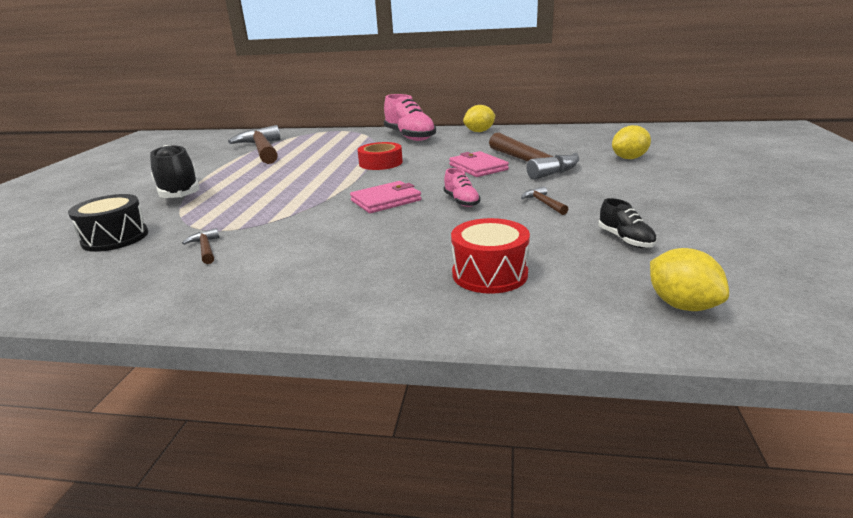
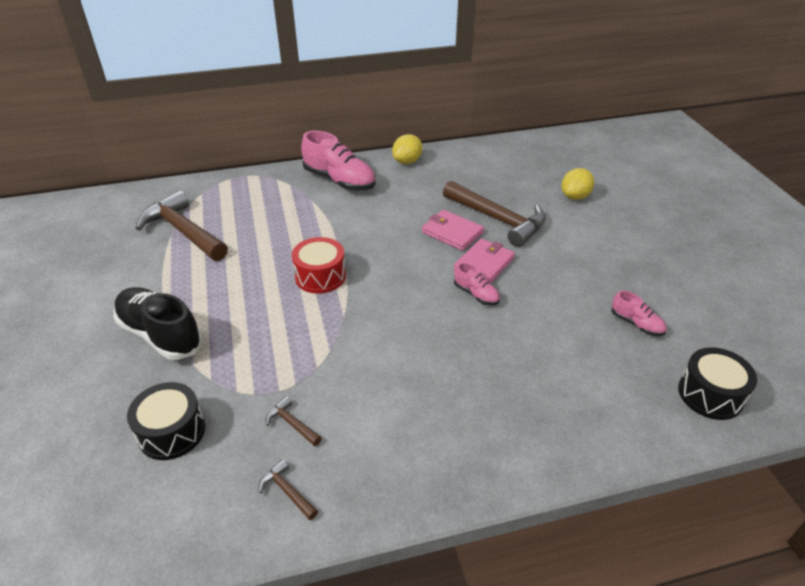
camera: 25 degrees left, 15 degrees up
pink wallet [350,181,422,213] -> pink wallet moved to [454,239,515,284]
red tape [357,142,403,170] -> none
red drum [451,218,530,294] -> red drum moved to [292,237,346,294]
brown hammer [521,186,568,215] -> brown hammer moved to [259,459,318,520]
black shoe [598,198,657,248] -> pink shoe [612,291,666,336]
yellow lemon [650,248,729,311] -> black drum [678,347,757,420]

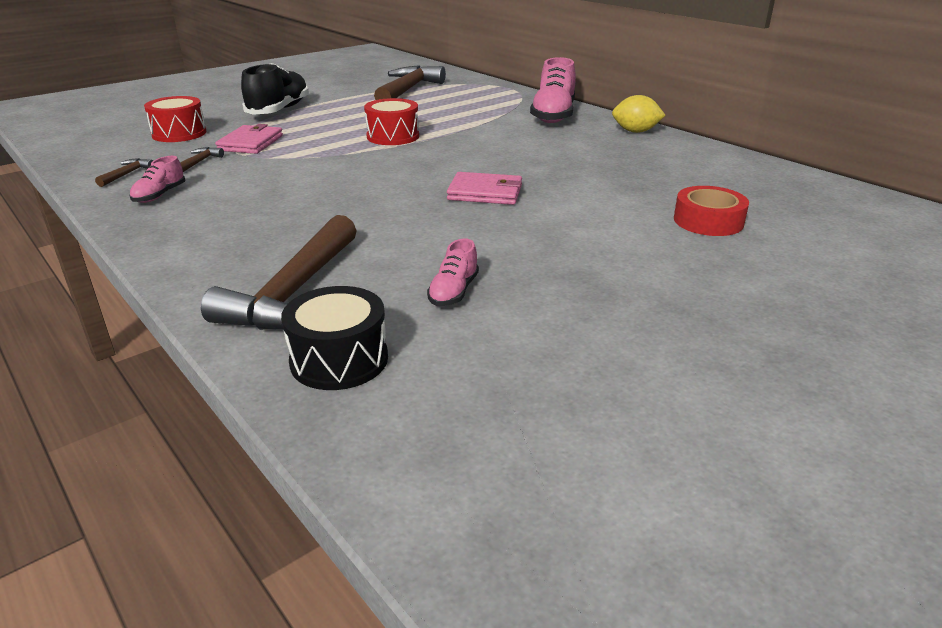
camera: 65 degrees right, 10 degrees down
black drum [127,382,205,460] -> red drum [144,96,207,142]
pink wallet [422,210,484,251] -> pink wallet moved to [215,124,283,154]
brown hammer [443,181,546,247] -> brown hammer moved to [201,215,357,330]
pink shoe [454,262,500,305] -> pink shoe moved to [130,156,185,203]
yellow lemon [561,168,595,200] -> red tape [674,186,749,236]

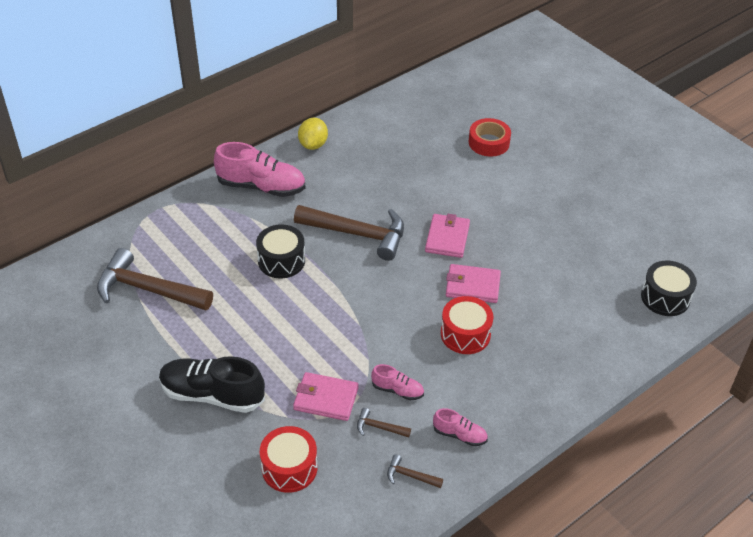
camera: 90 degrees left, 15 degrees up
brown hammer [201,215,357,330] -> brown hammer moved to [294,205,404,261]
red drum [364,98,419,145] -> red drum moved to [441,296,493,354]
pink shoe [427,238,479,306] -> pink shoe moved to [371,364,424,400]
none -> black drum [256,224,305,278]
none -> pink wallet [446,264,501,303]

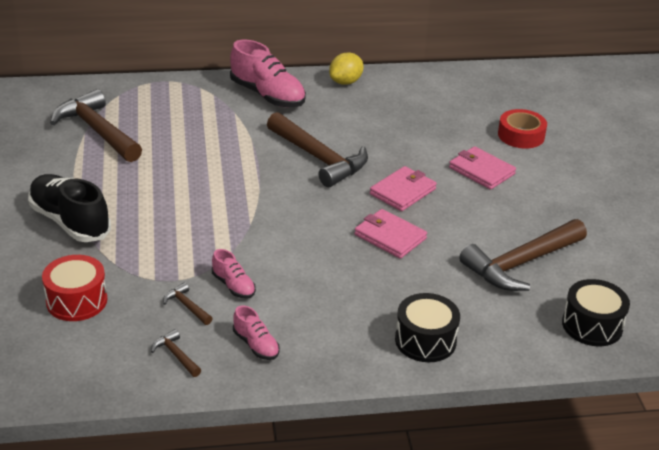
camera: 30 degrees right, 10 degrees down
black drum [256,224,305,278] -> black drum moved to [395,293,460,362]
pink wallet [293,372,359,421] -> pink wallet moved to [449,146,516,190]
red drum [441,296,493,354] -> none
none -> brown hammer [459,219,587,291]

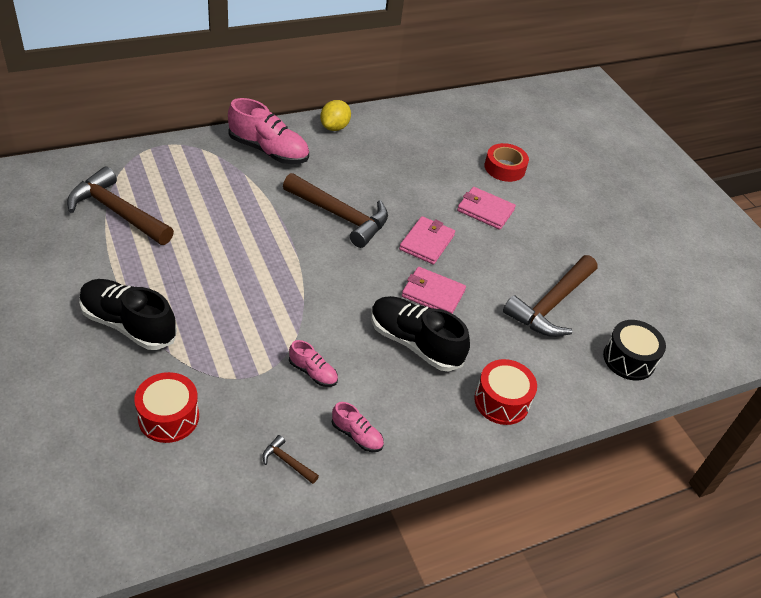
camera: 20 degrees left, 10 degrees up
brown hammer [163,282,213,325] -> none
black drum [395,293,460,362] -> red drum [474,359,537,425]
none -> black shoe [371,296,470,371]

